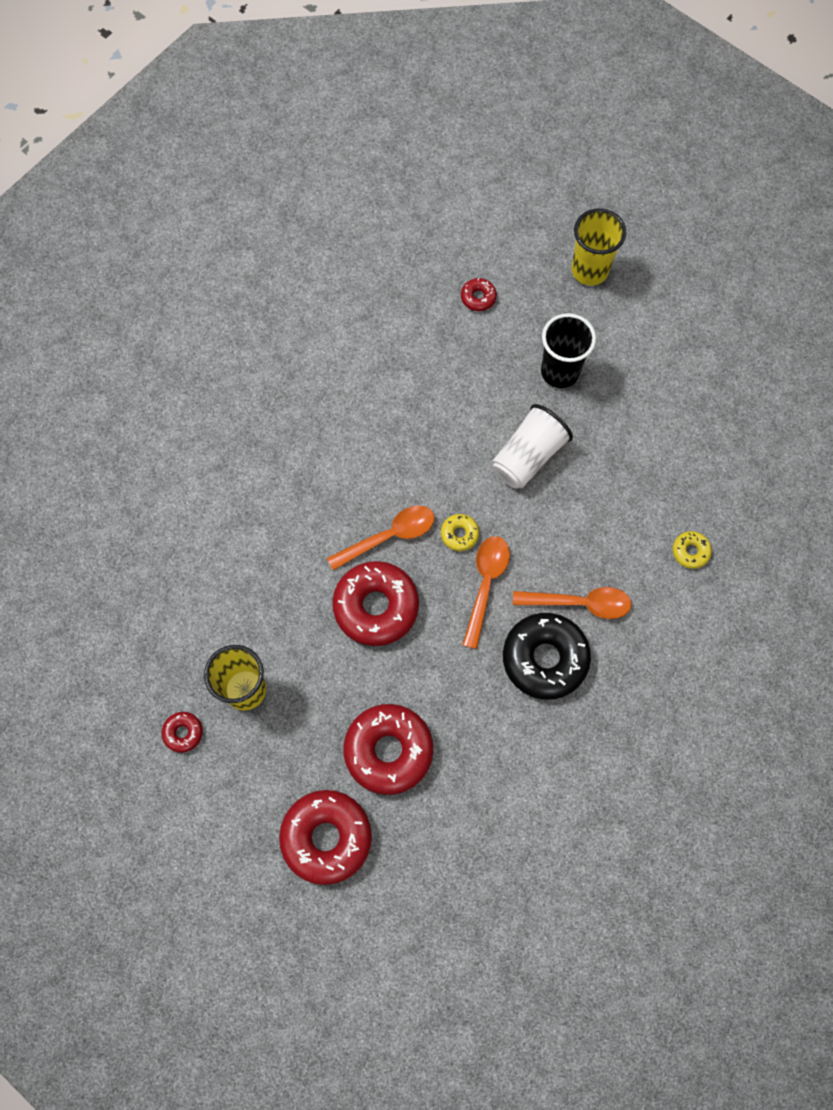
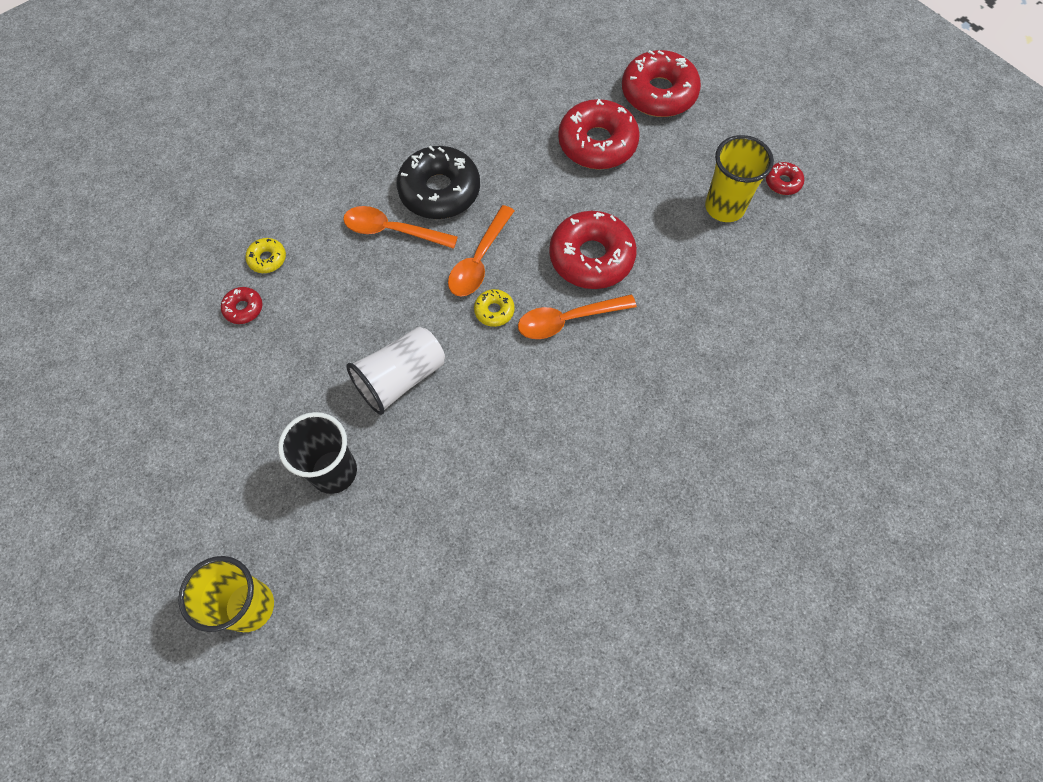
camera: 170 degrees left, 5 degrees down
red donut [461,278,497,311] -> red donut moved to [221,287,262,324]

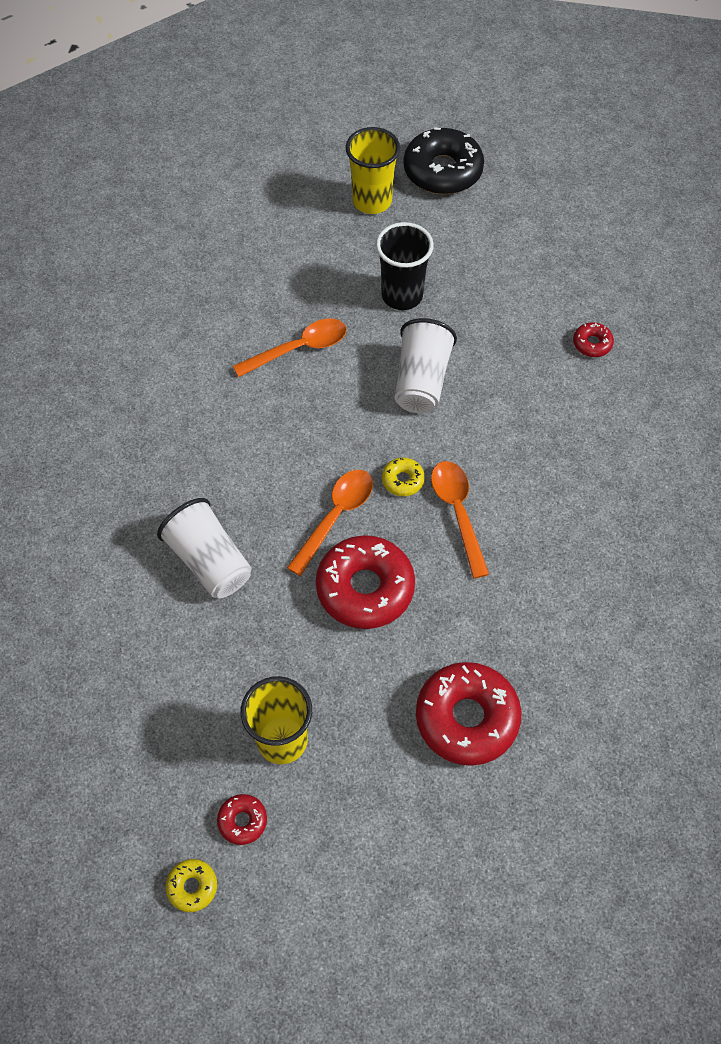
camera: 140 degrees right, 5 degrees down
yellow donut [245,238,286,273] -> yellow donut moved to [166,859,217,912]
orange spoon [343,206,458,249] -> orange spoon moved to [233,318,347,377]
black donut [397,146,480,219] -> black donut moved to [403,127,484,195]
red donut [622,50,701,117] -> none
none -> white cup [157,498,252,598]

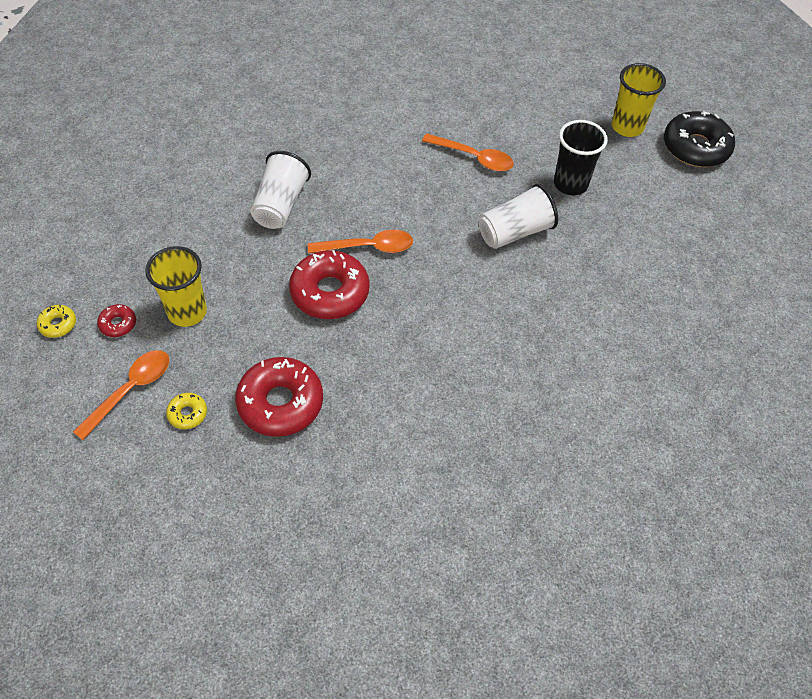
camera: 50 degrees right, 5 degrees down
yellow donut [382,457,425,496] -> yellow donut moved to [166,393,207,429]
orange spoon [431,461,489,578] -> orange spoon moved to [73,350,169,440]
red donut [573,322,614,357] -> none

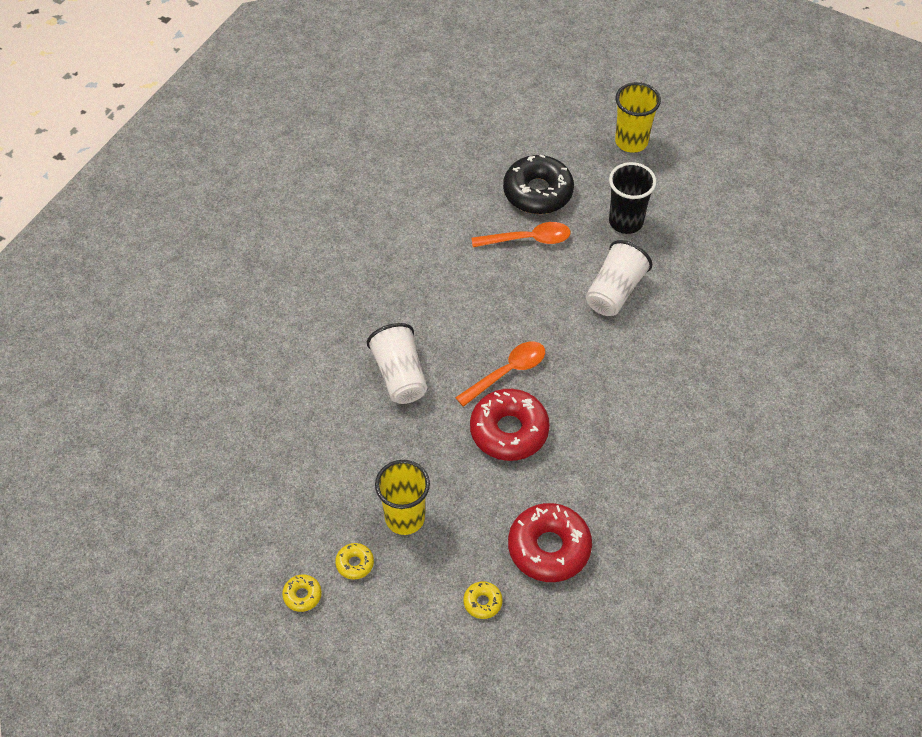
camera: 30 degrees left, 0 degrees up
orange spoon [73,350,169,440] -> none
red donut [97,304,136,337] -> yellow donut [335,543,374,580]
black donut [664,111,735,167] -> black donut moved to [503,154,574,214]

